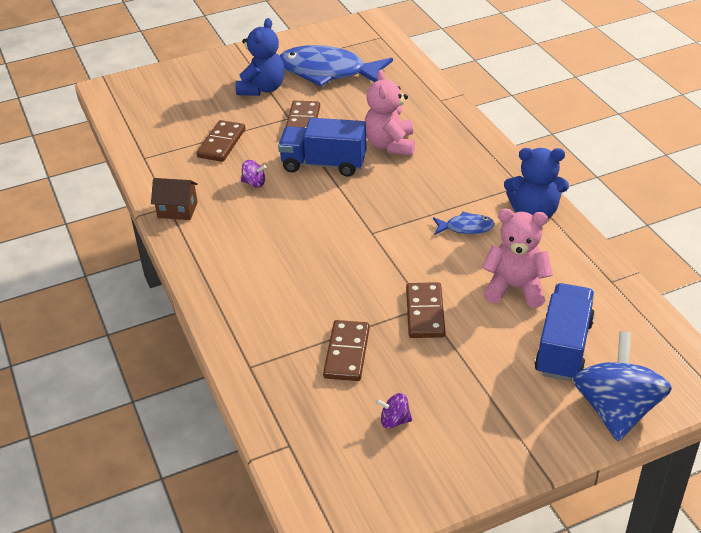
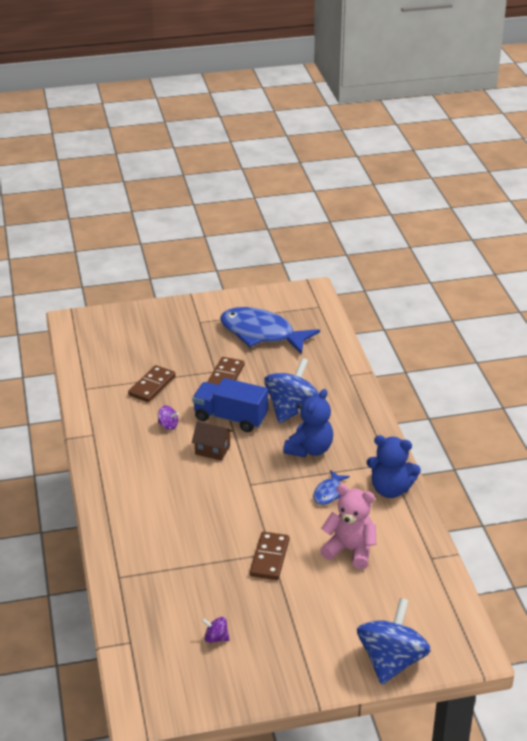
camera: 10 degrees right, 5 degrees down
brown house [151,178,198,220] -> brown house moved to [192,421,233,461]
blue teddy bear [236,18,285,96] -> blue teddy bear moved to [283,389,333,457]
brown domino [323,320,370,381] -> none
pink teddy bear [365,70,415,155] -> blue spinning top [264,358,319,423]
blue fish [433,211,495,235] -> blue fish turned 105 degrees clockwise [313,470,350,505]
blue truck [534,283,595,381] -> none

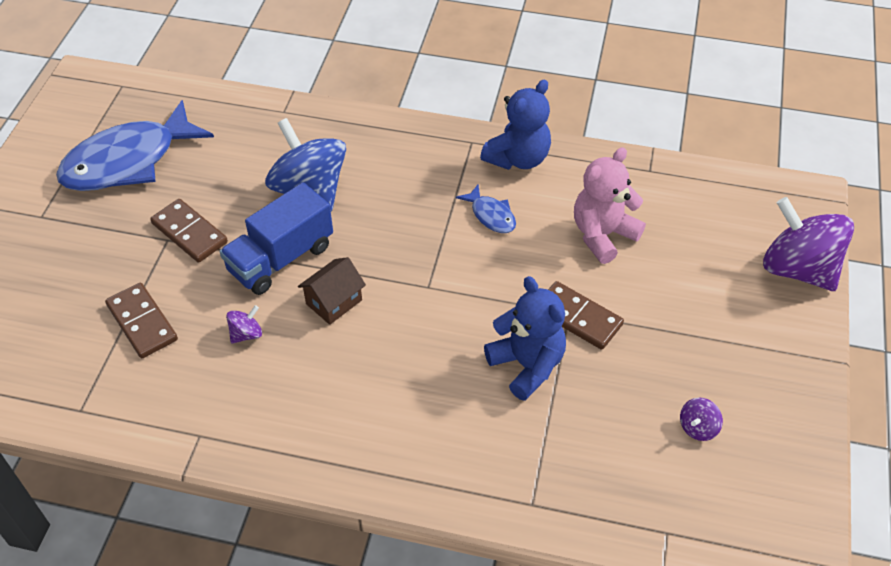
camera: 65 degrees left, 15 degrees up
blue teddy bear [283,389,333,457] -> blue teddy bear moved to [484,276,566,401]
blue spinning top [357,598,431,684] -> purple spinning top [763,197,854,291]

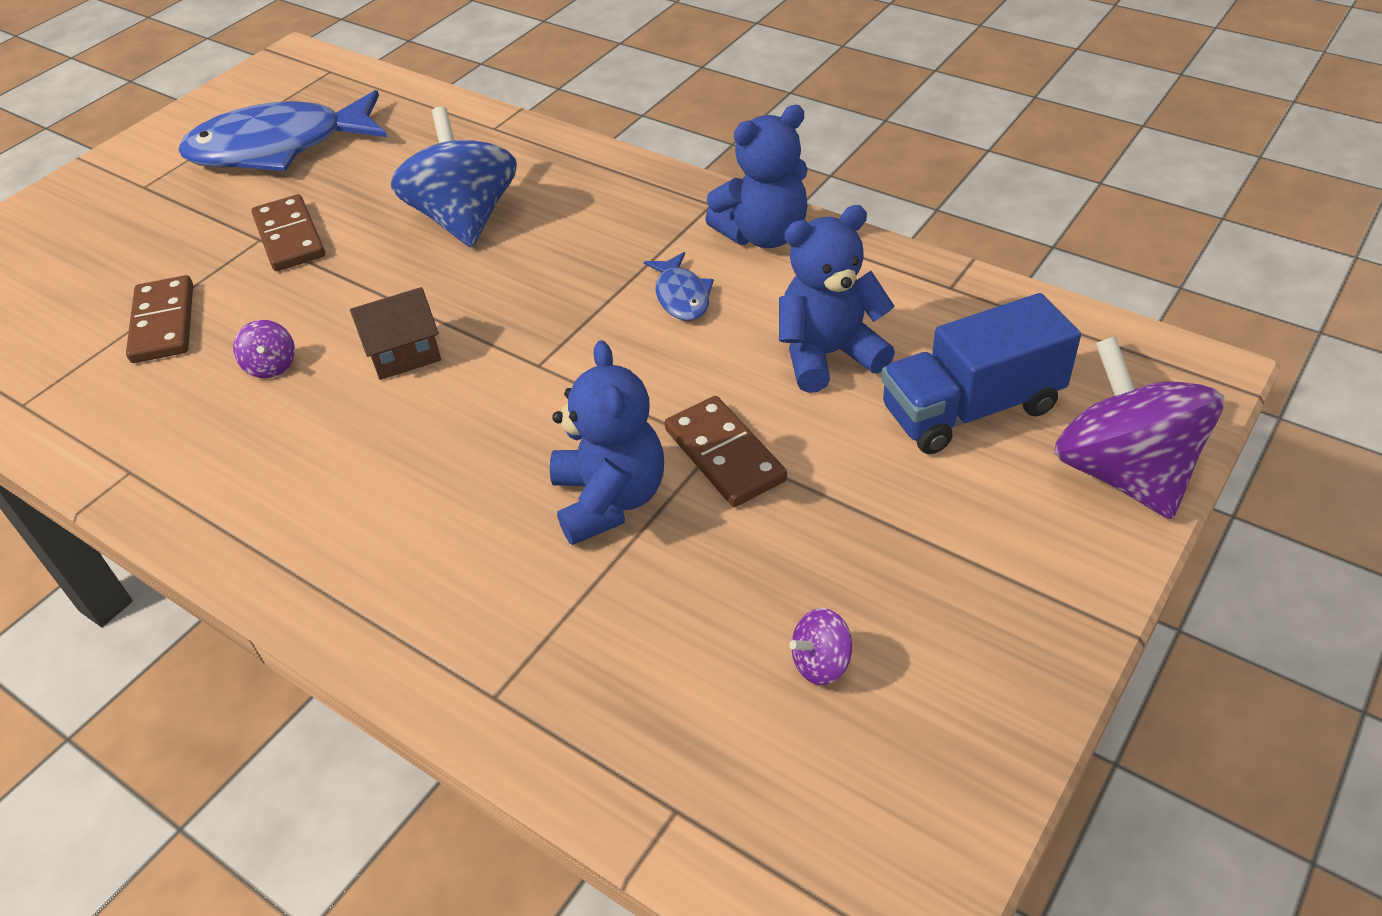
camera: 25 degrees right, 5 degrees down
blue truck [220,182,333,295] -> blue truck moved to [881,293,1081,454]
purple spinning top [226,305,262,344] -> purple spinning top turned 90 degrees clockwise [233,320,295,378]
pink teddy bear [574,147,646,264] -> blue teddy bear [779,205,895,393]

